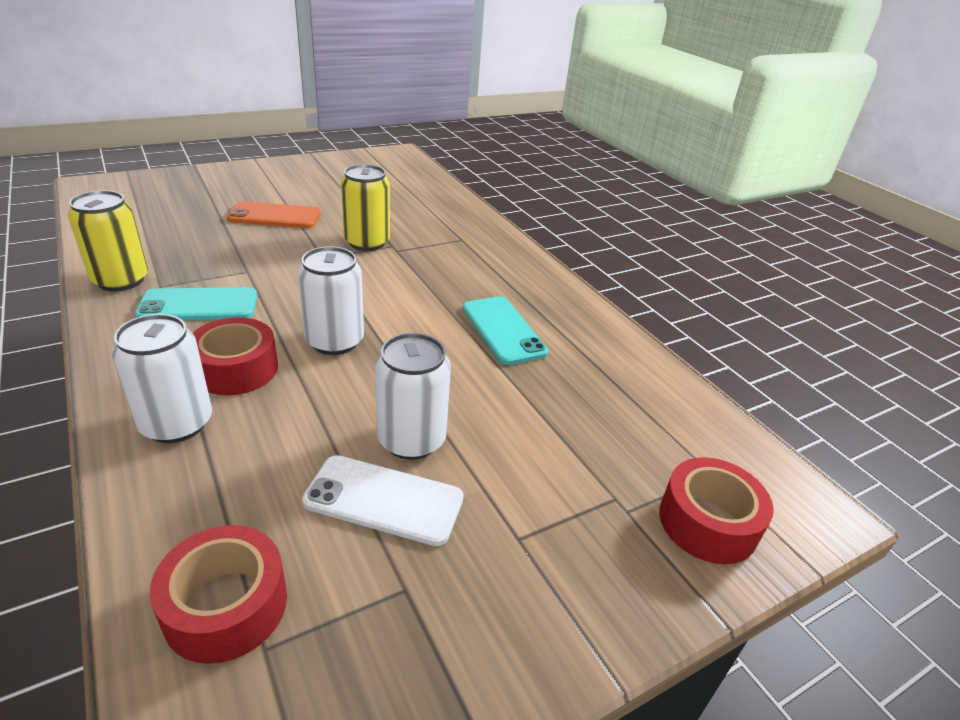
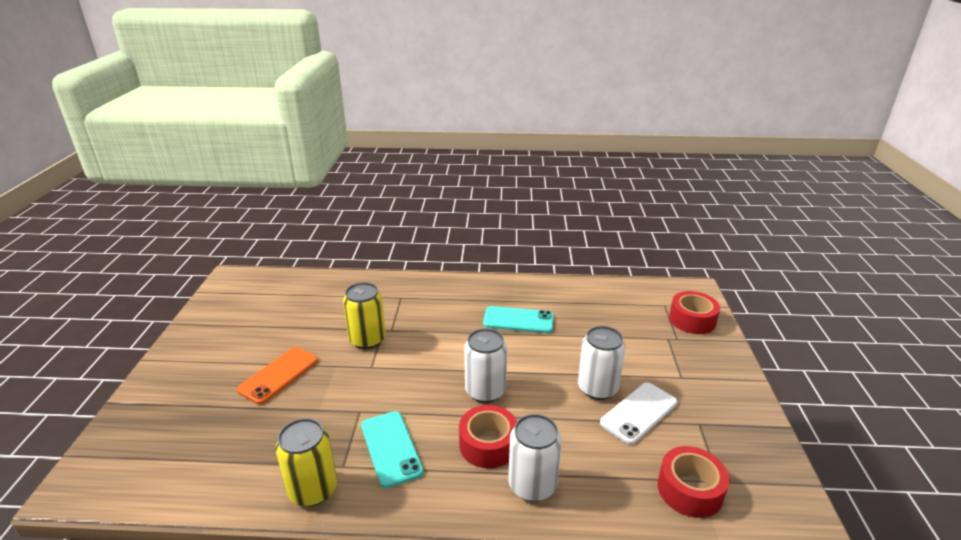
camera: 55 degrees left, 5 degrees down
turquoise phone [135,287,257,320] -> turquoise phone turned 45 degrees counterclockwise [361,411,424,488]

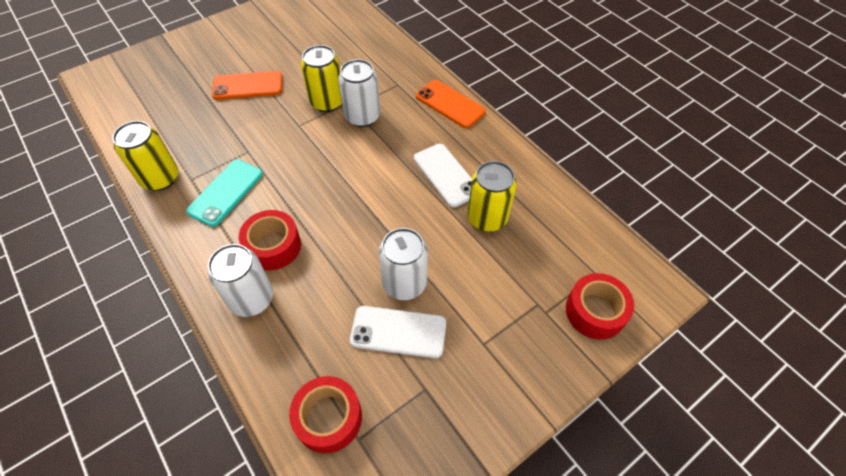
camera: 50 degrees right, 25 degrees up
white can [464,328,507,403] -> white can moved to [338,59,380,127]
turquoise phone [483,306,554,333] -> white phone [414,144,472,208]
none -> orange phone [416,80,486,128]
none -> yellow can [467,161,517,232]

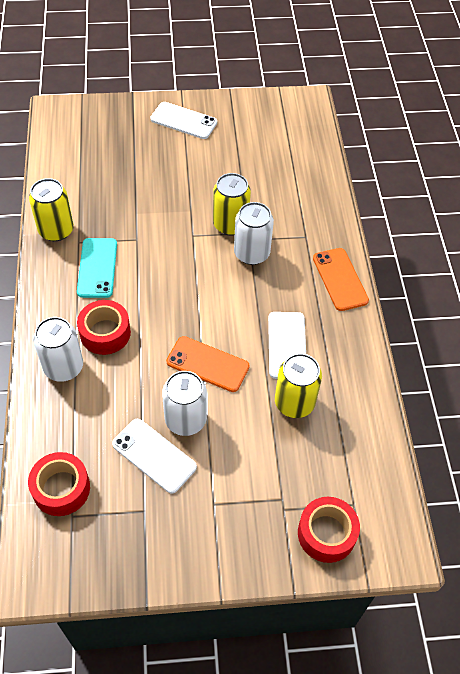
camera: 30 degrees right, 0 degrees up
turquoise phone [186,160,263,227] -> turquoise phone turned 60 degrees counterclockwise [77,238,117,298]
orange phone [212,71,282,100] -> orange phone moved to [166,336,250,392]
none -> white phone [150,102,217,139]

